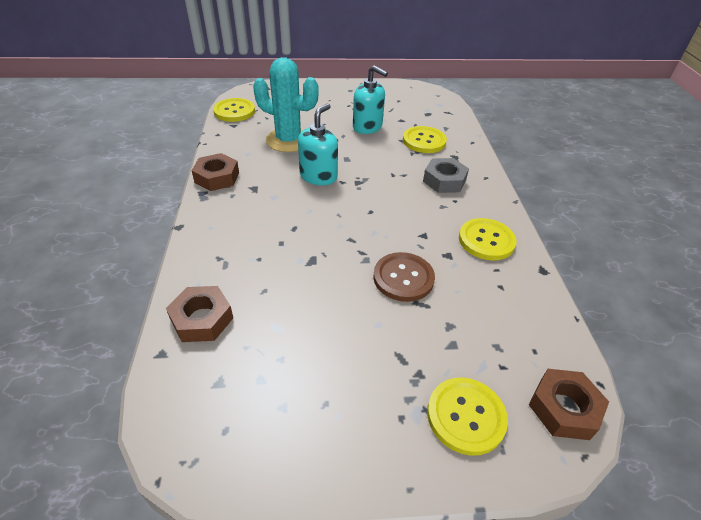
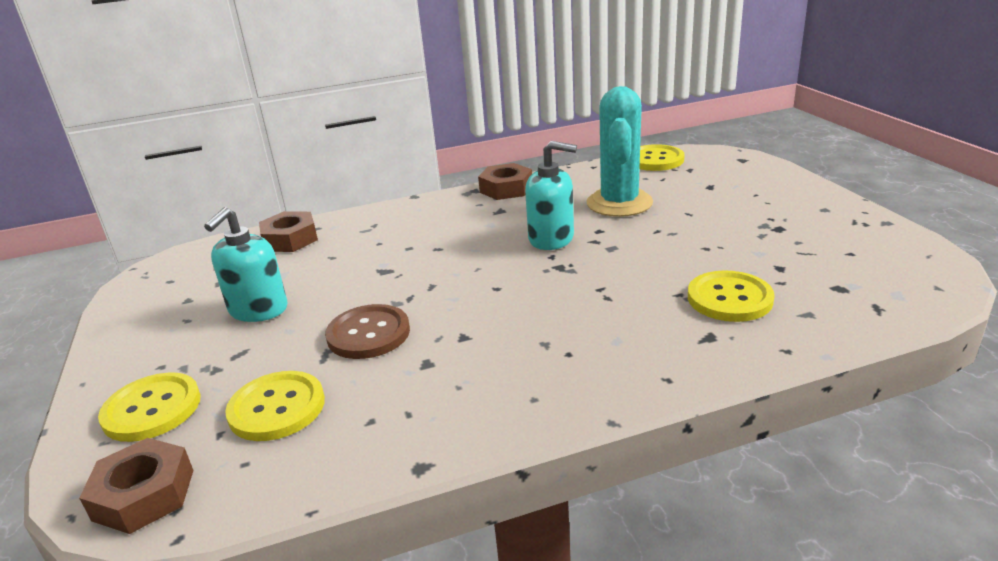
camera: 80 degrees right, 15 degrees down
turquoise soap dispenser [353,65,388,134] -> turquoise soap dispenser moved to [204,207,287,322]
grey nut [423,158,469,193] -> none
yellow button [459,218,517,260] -> yellow button moved to [225,371,325,441]

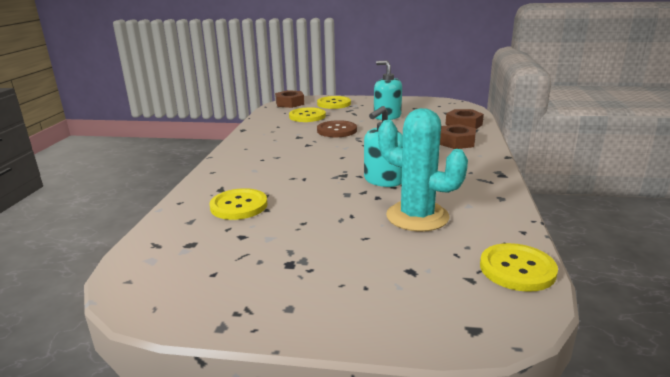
camera: 115 degrees right, 5 degrees down
brown nut [478,163,532,200] -> brown nut moved to [440,124,476,149]

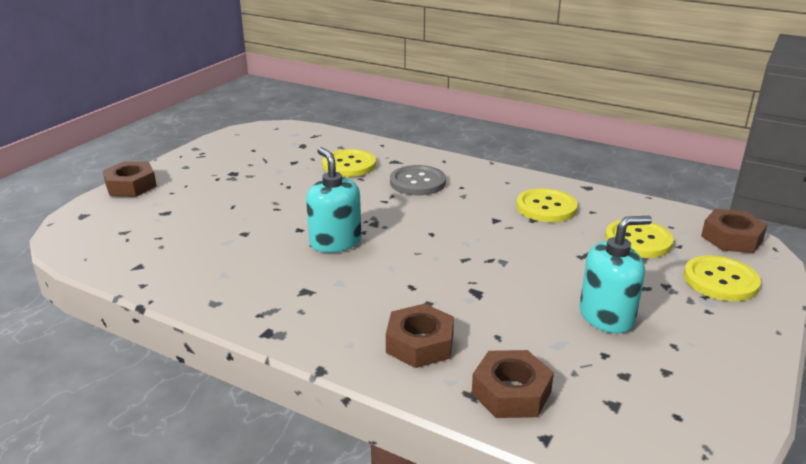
camera: 110 degrees right, 5 degrees up
brown button [317,120,357,137] -> none
turquoise cactus [378,108,468,232] -> none
yellow button [480,243,558,292] -> yellow button moved to [516,188,578,222]
none -> brown nut [103,161,157,197]
none -> grey button [390,165,446,195]

